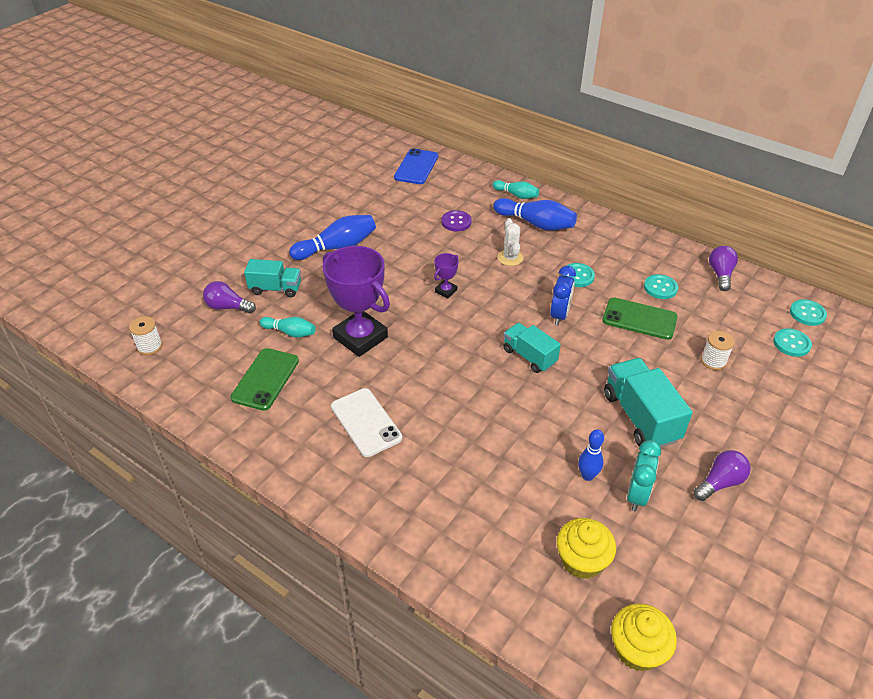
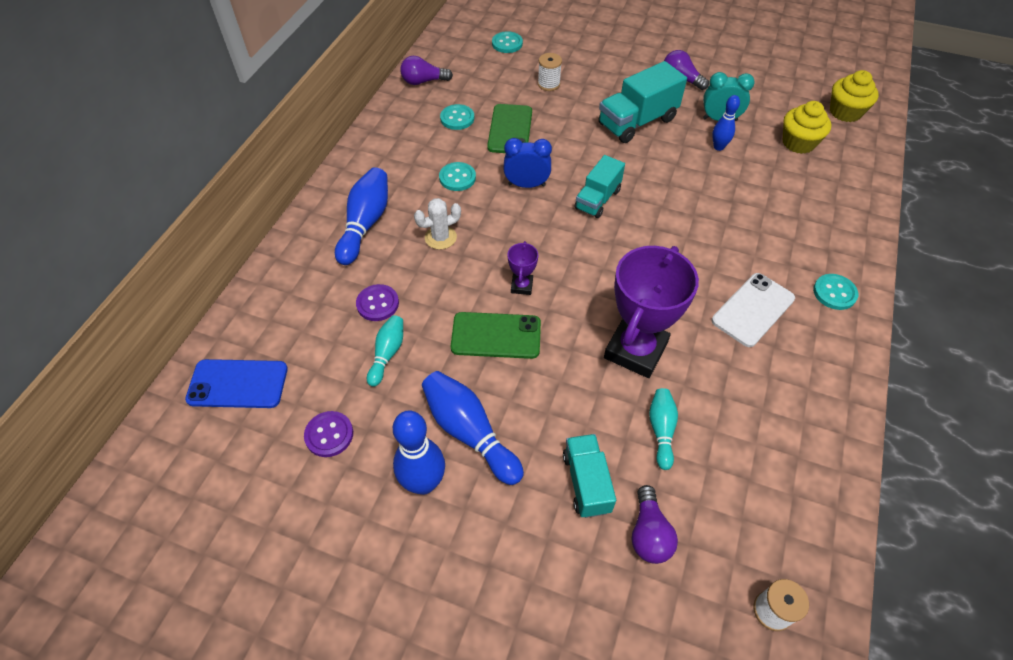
camera: 105 degrees left, 10 degrees up
green phone [230,348,299,411] -> green phone moved to [451,312,541,359]
purple trophy [434,253,459,298] -> purple trophy turned 75 degrees clockwise [508,241,538,295]
turquoise bowling pin [492,180,539,199] -> turquoise bowling pin moved to [367,315,403,387]
turquoise button [790,299,827,326] -> turquoise button moved to [813,274,858,310]
none -> purple button [304,411,353,457]
none -> blue bowling pin [393,410,445,495]

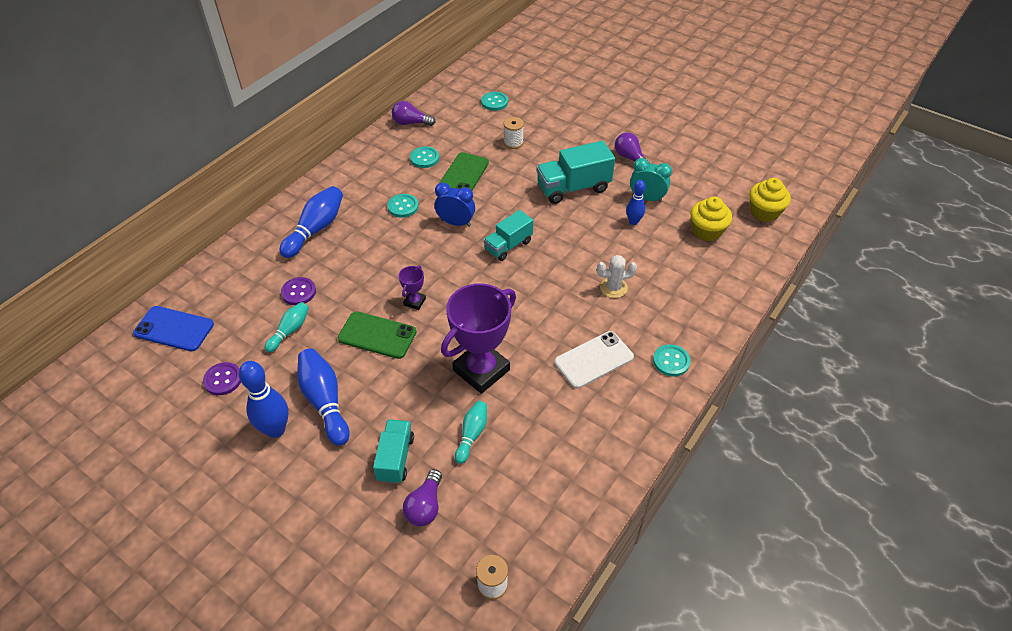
camera: 15 degrees right, 5 degrees down
white cactus [414,198,461,250] -> white cactus moved to [597,255,637,298]

